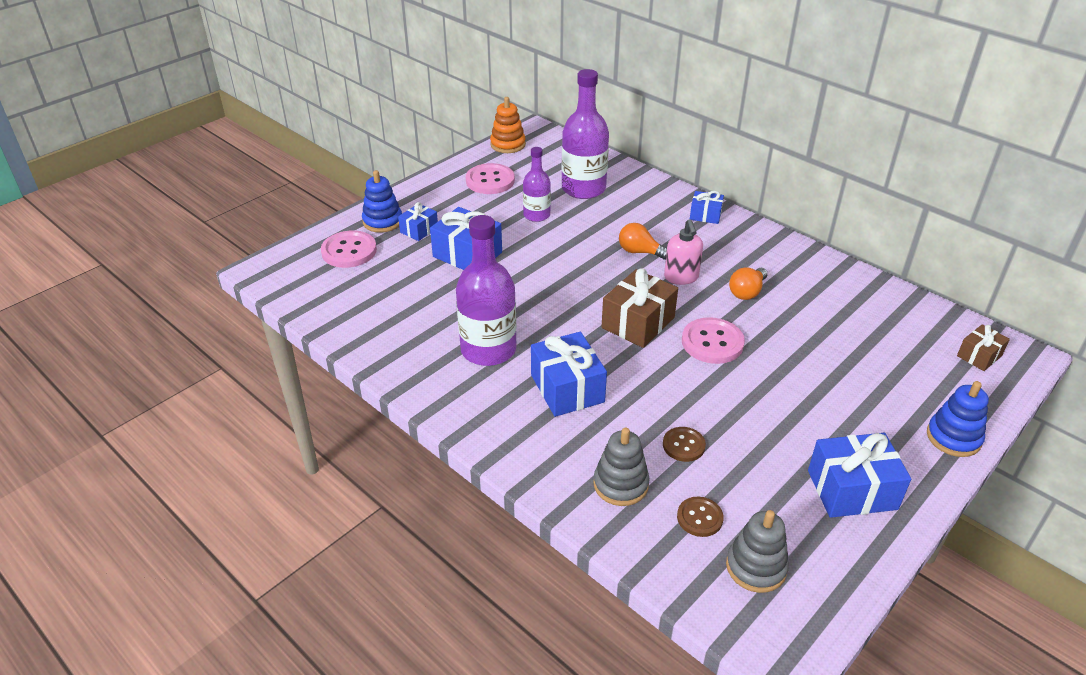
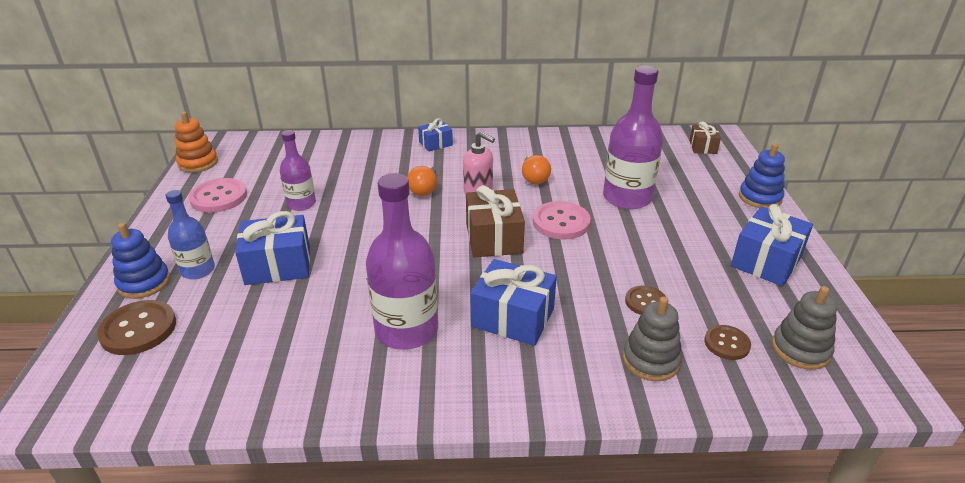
camera: 45 degrees left, 5 degrees down
pink button [321,230,377,268] -> brown button [97,300,176,355]
blue gift [398,202,438,241] -> blue bottle [165,190,215,279]
purple bottle [562,69,609,199] -> purple bottle moved to [603,66,663,210]
orange light bulb [619,223,667,260] -> orange light bulb turned 60 degrees counterclockwise [407,166,437,196]

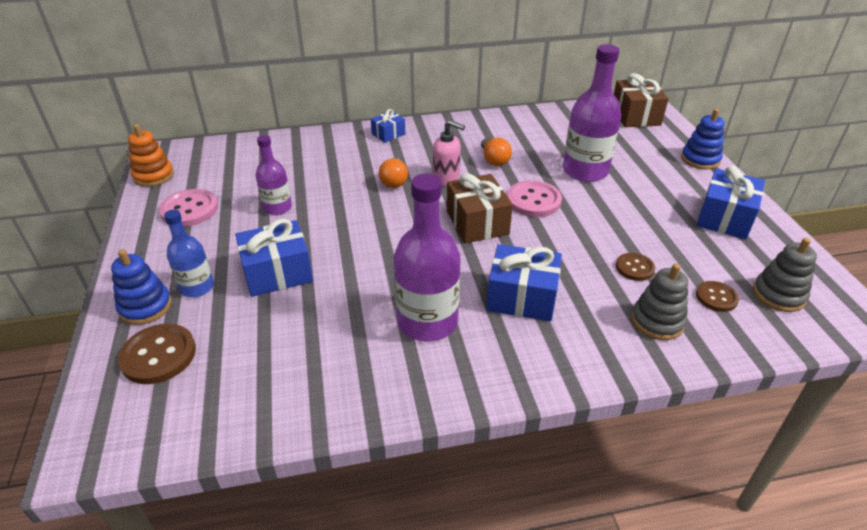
camera: 10 degrees left, 5 degrees up
brown gift [689,121,721,154] -> brown gift [614,73,669,127], size x1.75

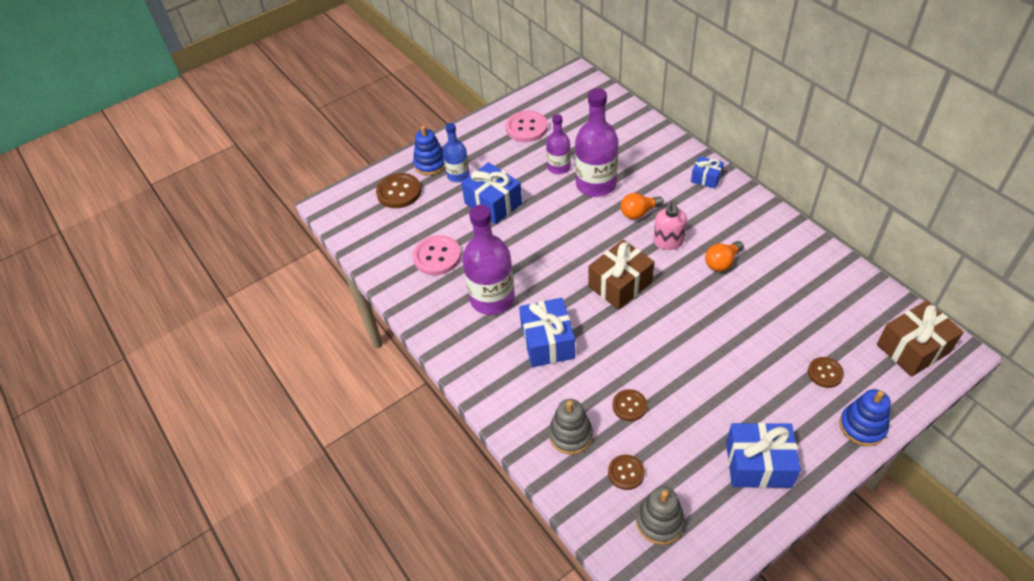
camera: 70 degrees right, 10 degrees up
orange stacking toy [128,124,174,187] -> none
pink button [507,180,562,217] -> pink button moved to [413,235,461,275]
purple bottle [563,44,621,182] -> purple bottle moved to [575,88,618,197]
none -> brown button [808,357,844,388]

